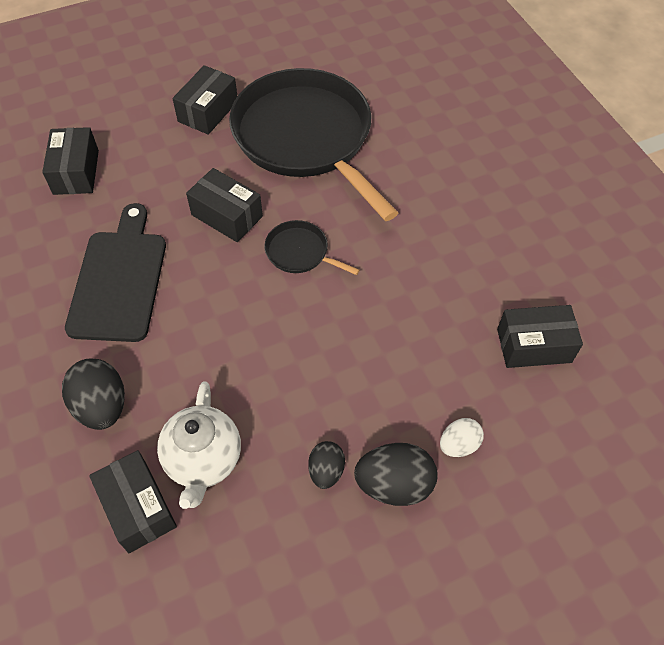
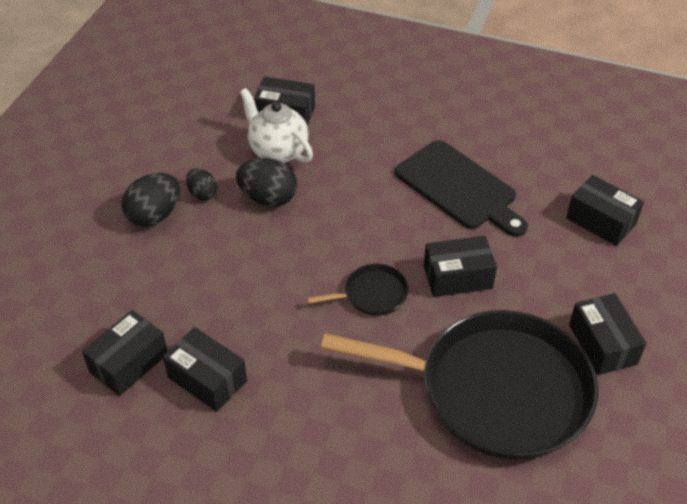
camera: 135 degrees right, 10 degrees down
black egg [62,358,125,430] -> black egg moved to [236,158,297,207]
white egg [440,418,484,457] -> none
none -> black box [163,327,247,412]

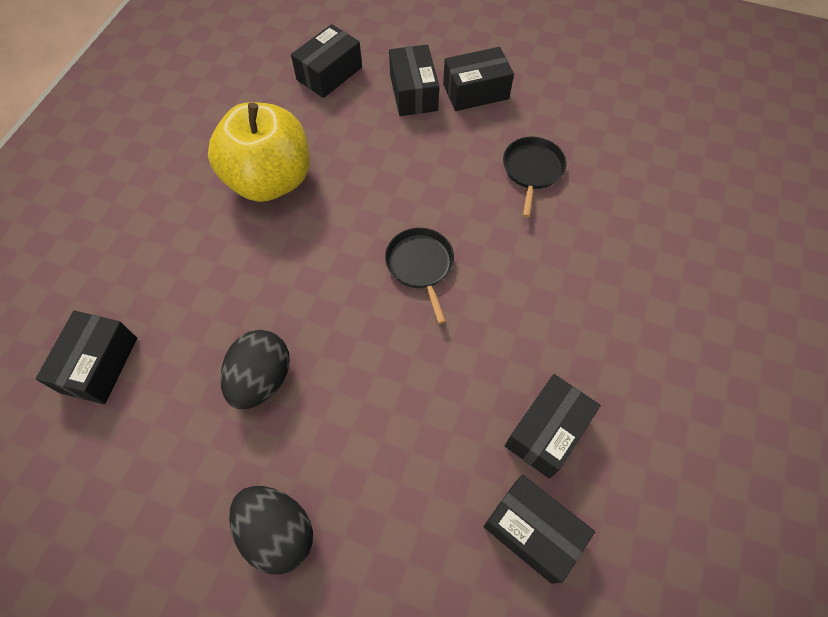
camera: 90 degrees left, 15 degrees up
black egg [186,168,217,201] -> none
white teapot [240,88,313,163] -> none
black pan [321,310,598,460] -> black pan [503,137,567,217], size x0.41
black cutting board [395,140,528,237] -> yellow apple [208,102,310,202]
black box [424,236,497,297] -> black box moved to [389,45,439,116]

